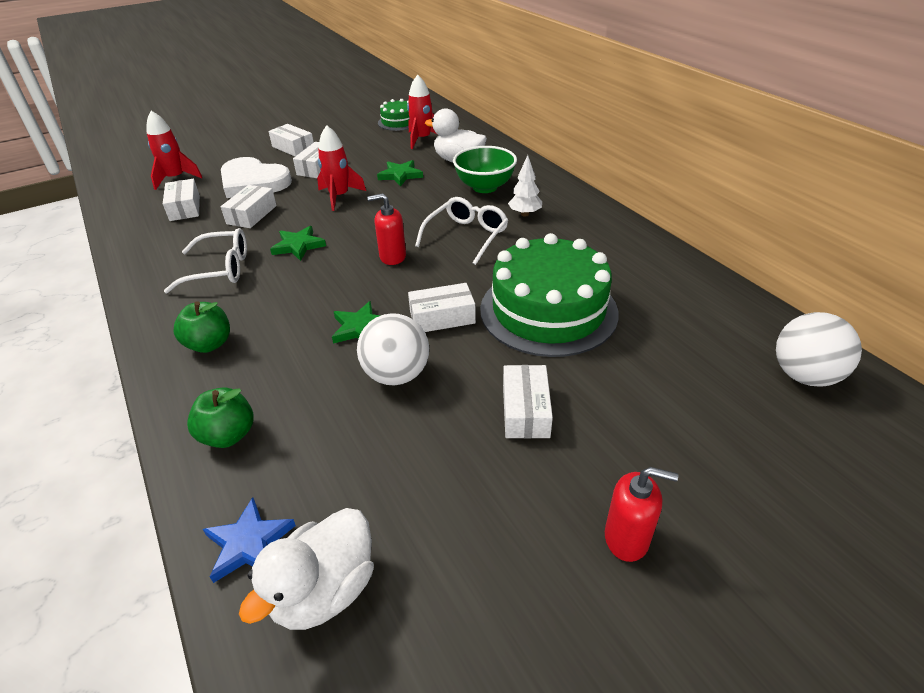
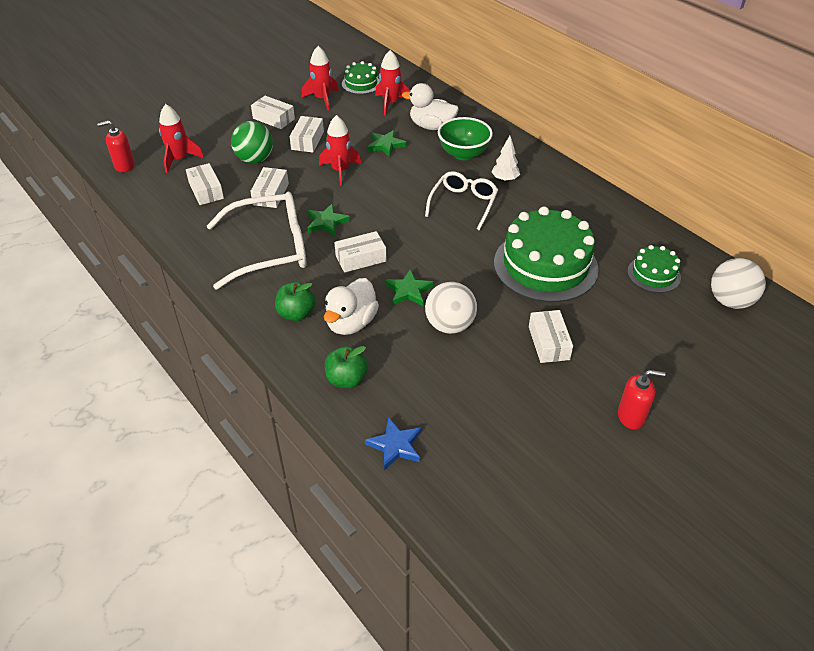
camera: 10 degrees left, 5 degrees up
white glasses [164,228,247,293] -> white glasses [207,192,306,290], size x1.60
white heart [221,157,292,198] -> green ball [231,121,273,163]
white duck [239,508,374,630] -> white duck moved to [324,278,379,335]
red soap dispenser [367,193,406,265] -> red soap dispenser moved to [97,120,135,172]
white box [408,283,476,332] -> white box moved to [335,231,386,273]
none -> red rocket [302,46,339,111]
none -> green cake [627,245,681,293]

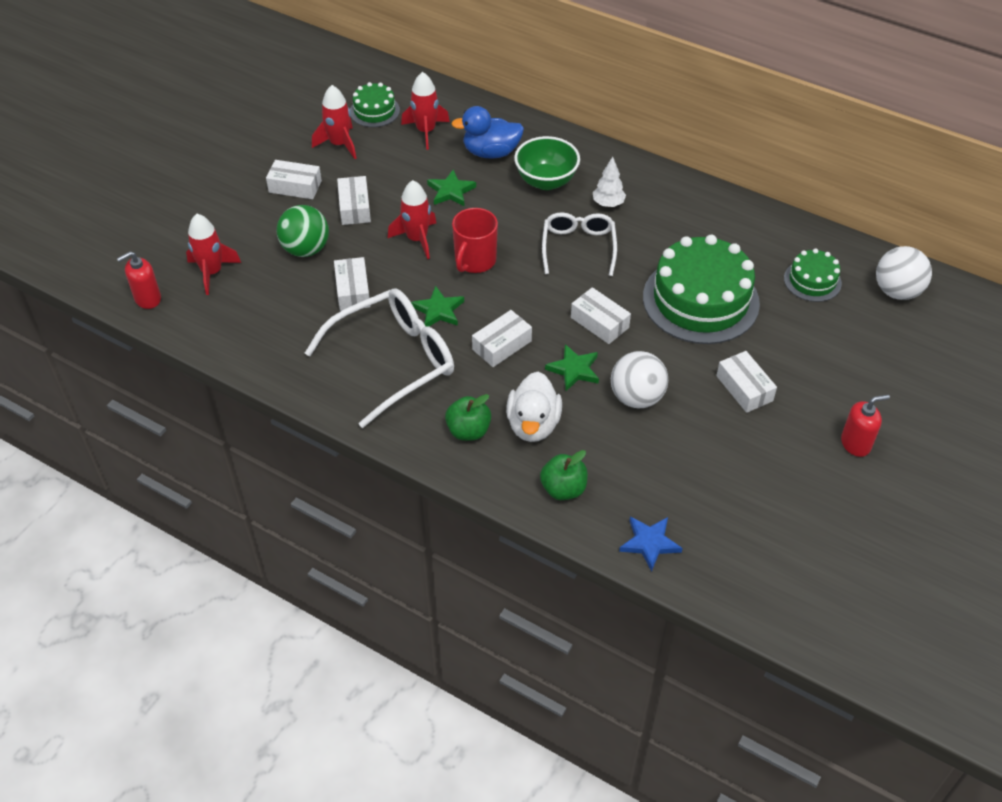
camera: 20 degrees left, 5 degrees up
white box [186,163,224,205] -> white box moved to [571,287,631,344]
white duck [402,83,459,130] -> blue duck [451,106,524,159]
none -> red mug [452,208,498,273]

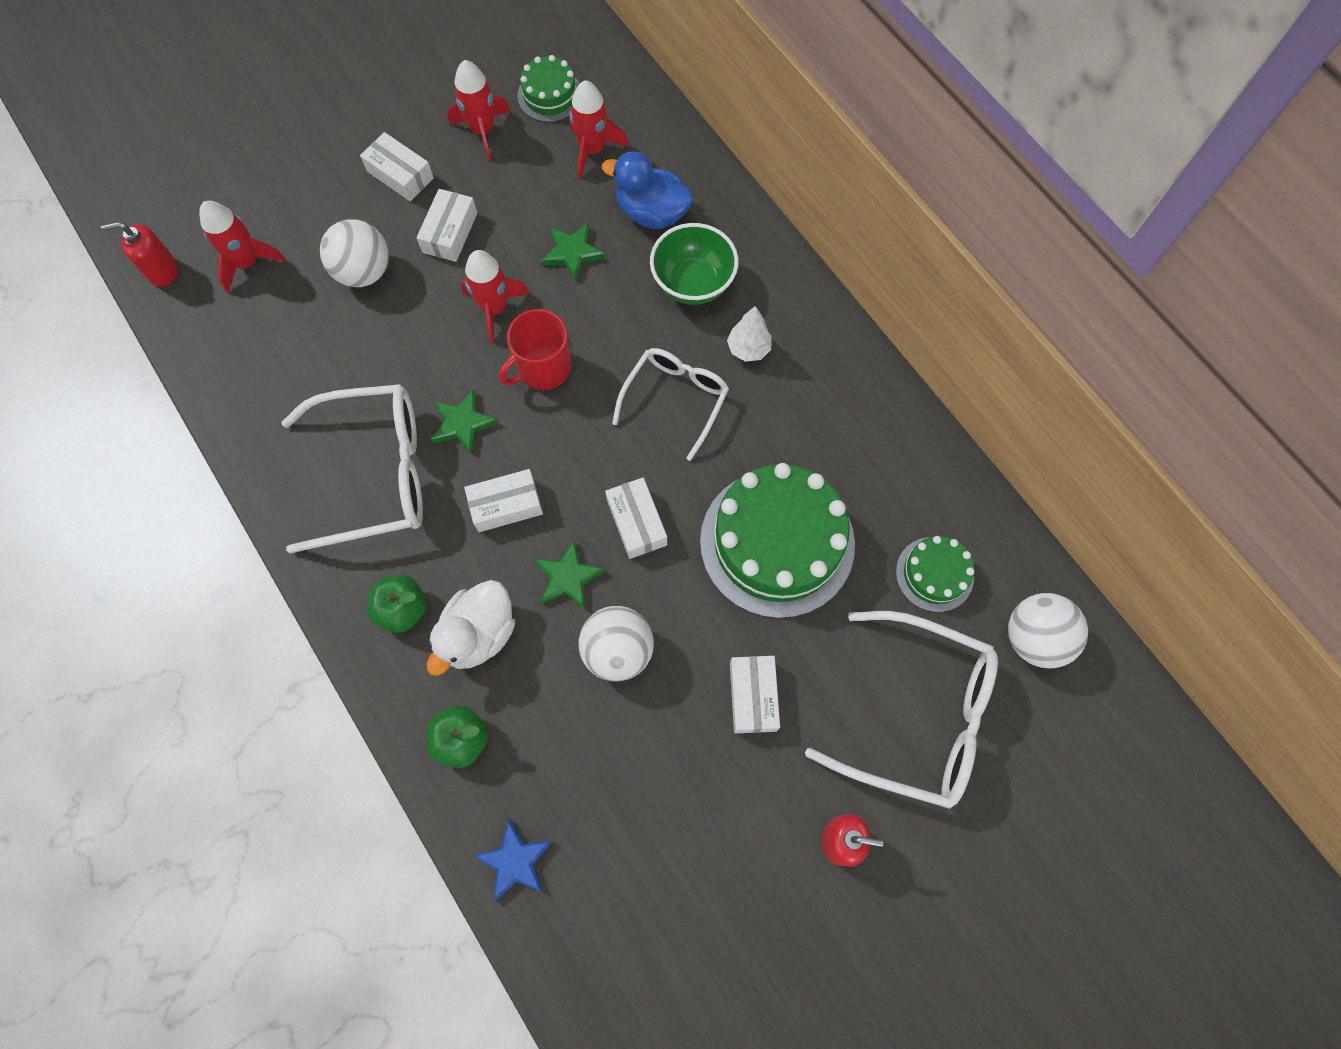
camera: 25 degrees right, 20 degrees up
green ball [277,205,329,257] -> white ball [320,219,389,287]
white box [334,257,371,311] -> none
none -> white glasses [805,611,998,809]

